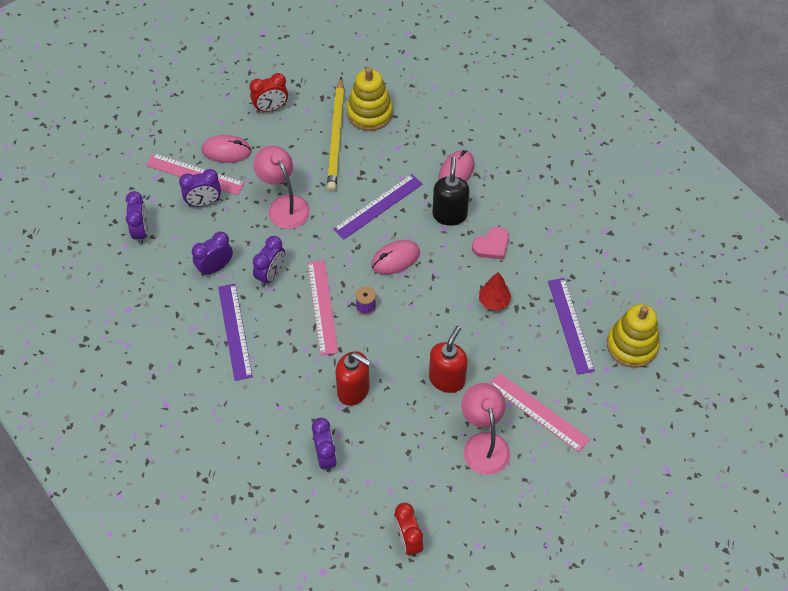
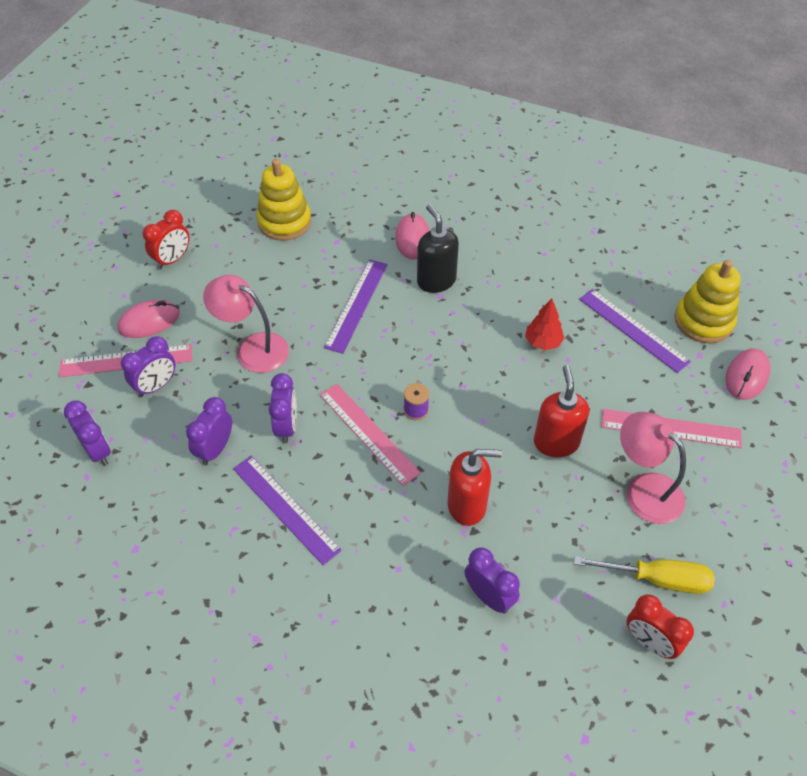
camera: 30 degrees left, 5 degrees down
yellow pencil [327,77,344,192] -> none
pink mouse [371,240,420,275] -> pink mouse moved to [725,348,771,400]
pink heart [472,227,509,259] -> none
none -> yellow screwdriver [574,556,715,594]

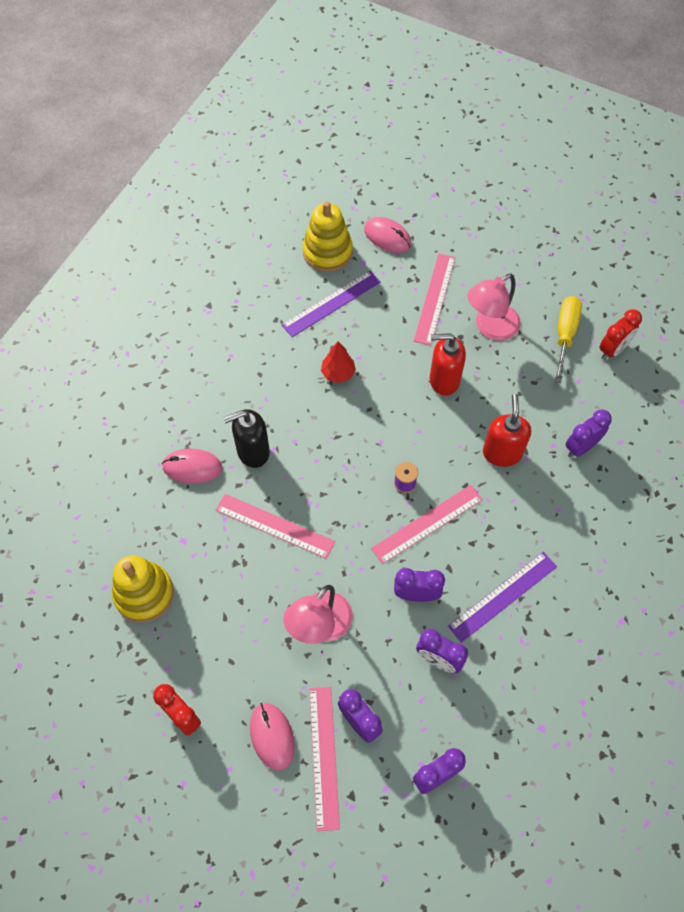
camera: 85 degrees left, 10 degrees up
purple ruler [324,259,388,354] -> pink ruler [216,494,335,559]

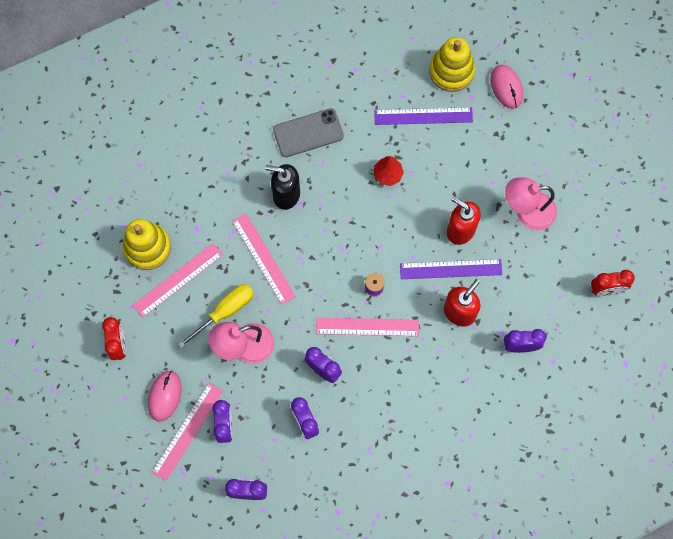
camera: 35 degrees right, 10 degrees up
pink mouse [162,449,222,484] -> none
pink ruler [413,253,455,346] -> pink ruler moved to [133,243,223,318]
purple ruler [448,552,557,643] -> purple ruler moved to [400,259,502,279]
yellow screwdriver [554,296,582,383] -> yellow screwdriver moved to [178,284,254,349]
none -> grey phone [273,108,344,157]

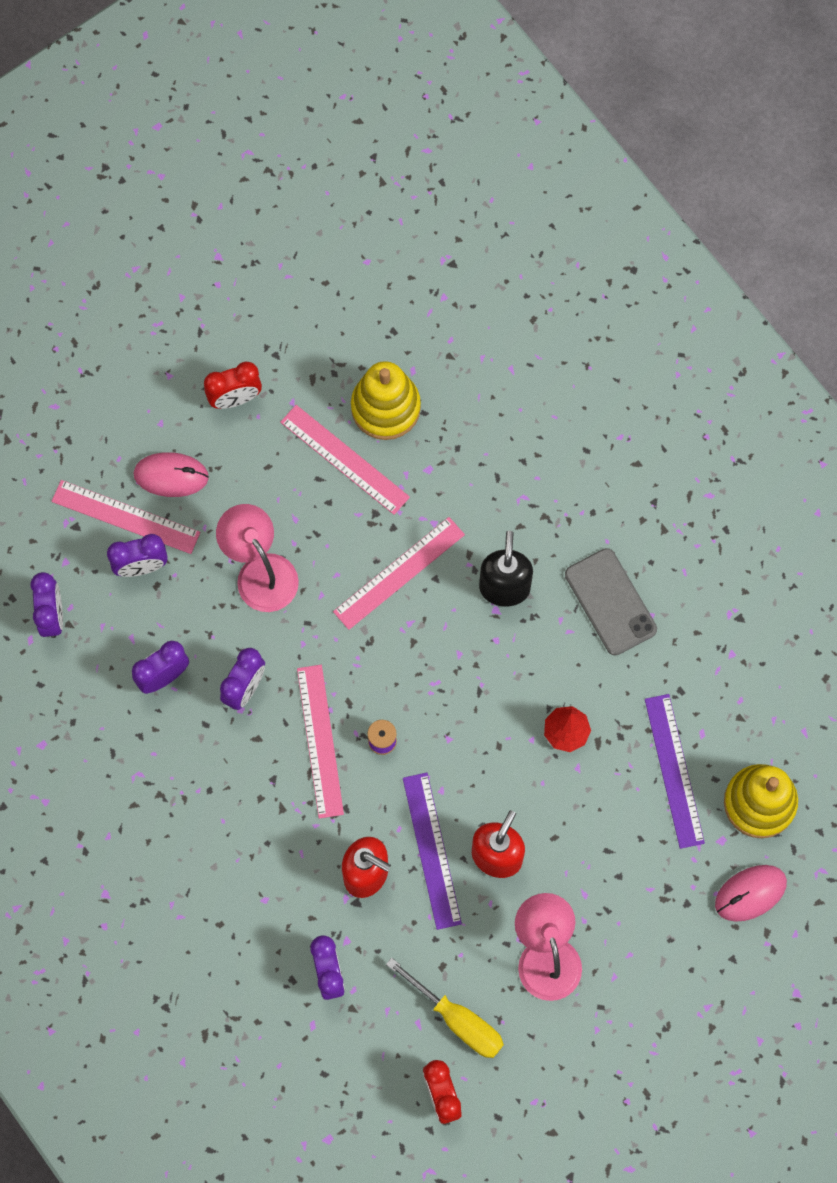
camera: 80 degrees right, 0 degrees up
yellow screwdriver [178,284,254,349] -> yellow screwdriver moved to [386,958,504,1058]

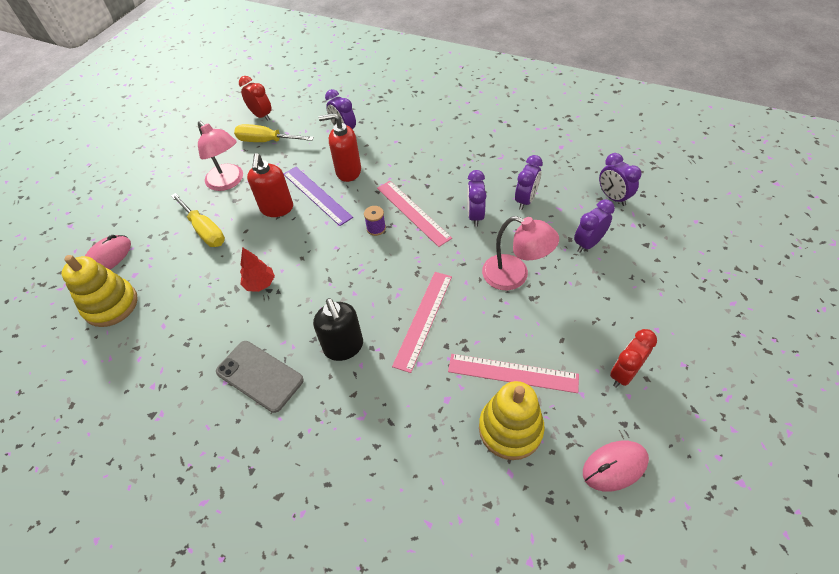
camera: 155 degrees right, 20 degrees down
pink ruler [51,480,200,554] -> none
pink mouse [133,452,209,497] -> pink mouse moved to [583,441,649,491]
purple ruler [645,694,705,849] -> none
none -> yellow screwdriver [171,193,225,247]

